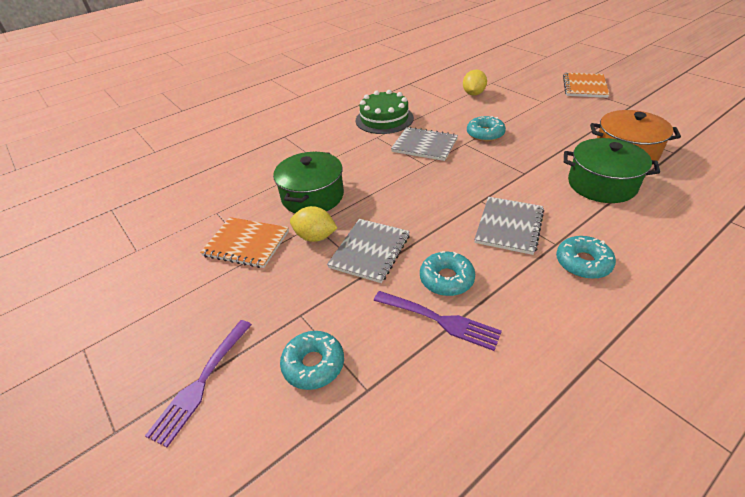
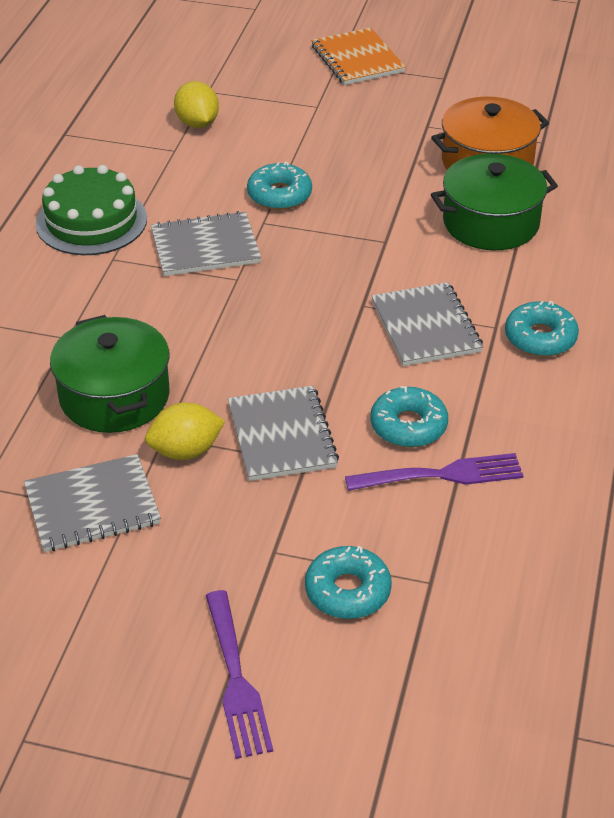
camera: 40 degrees left, 0 degrees up
orange notebook [200,217,289,268] -> grey notebook [24,454,161,552]

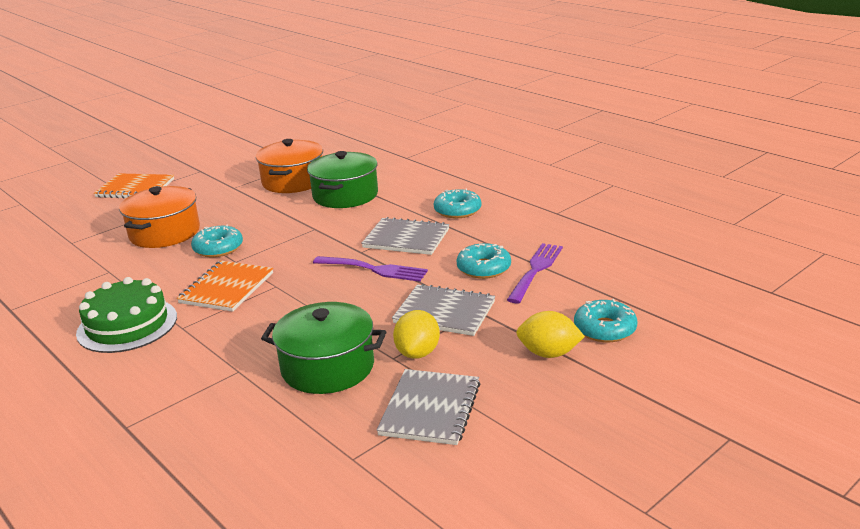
camera: 55 degrees left, 15 degrees down
grey notebook [151,211,261,276] -> orange notebook [177,261,273,312]
yellow lemon [174,81,219,128] -> yellow lemon moved to [516,311,585,358]
purple fork [206,590,273,759] -> purple fork moved to [313,256,428,282]
none -> orange pot [119,186,200,248]

